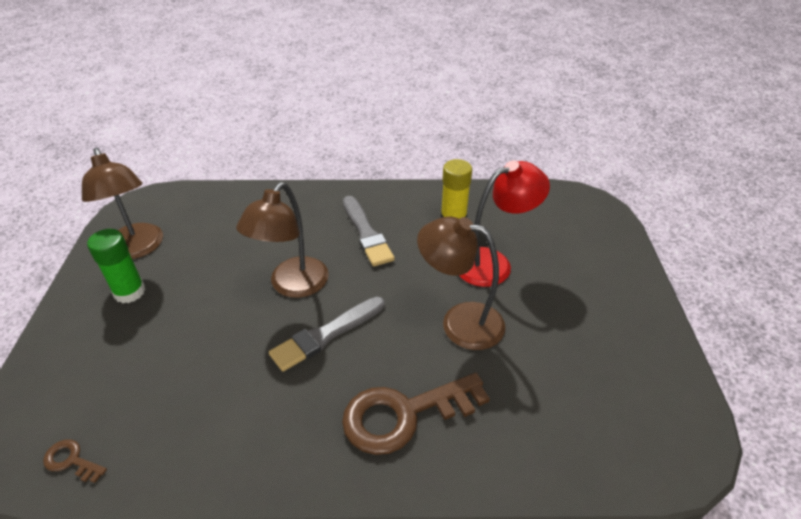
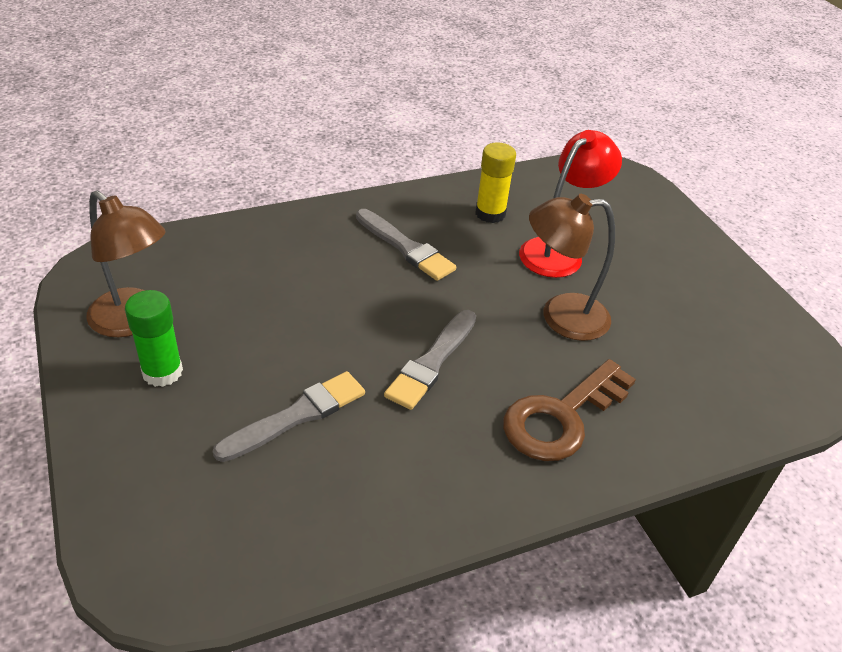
camera: 25 degrees left, 0 degrees up
brown key [43,440,107,483] -> none
brown lamp [236,182,329,298] -> none
none -> grey brush [213,371,365,462]

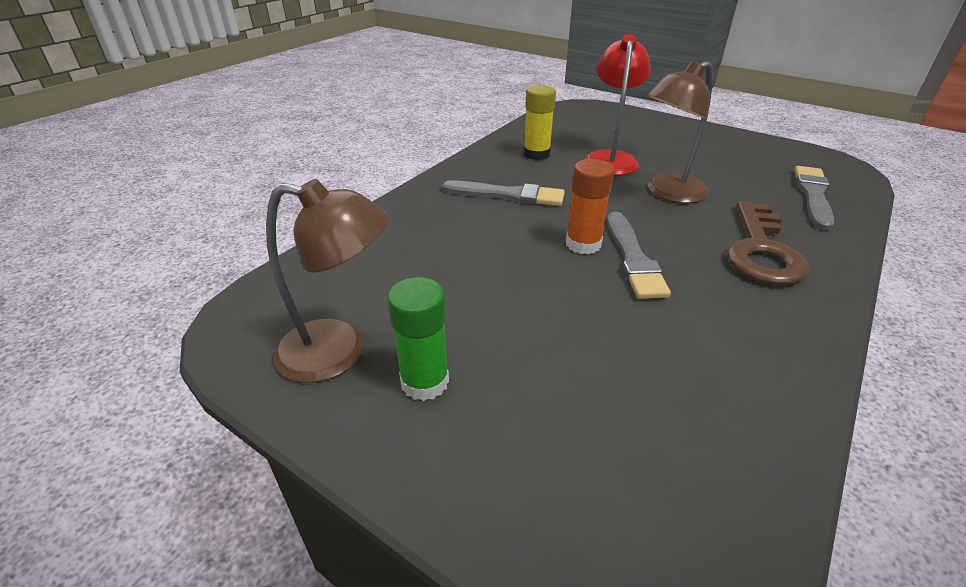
camera: 30 degrees left, 5 degrees down
grey brush [213,371,365,462] -> grey brush moved to [794,166,834,231]
none -> orange glue stick [566,159,614,254]

